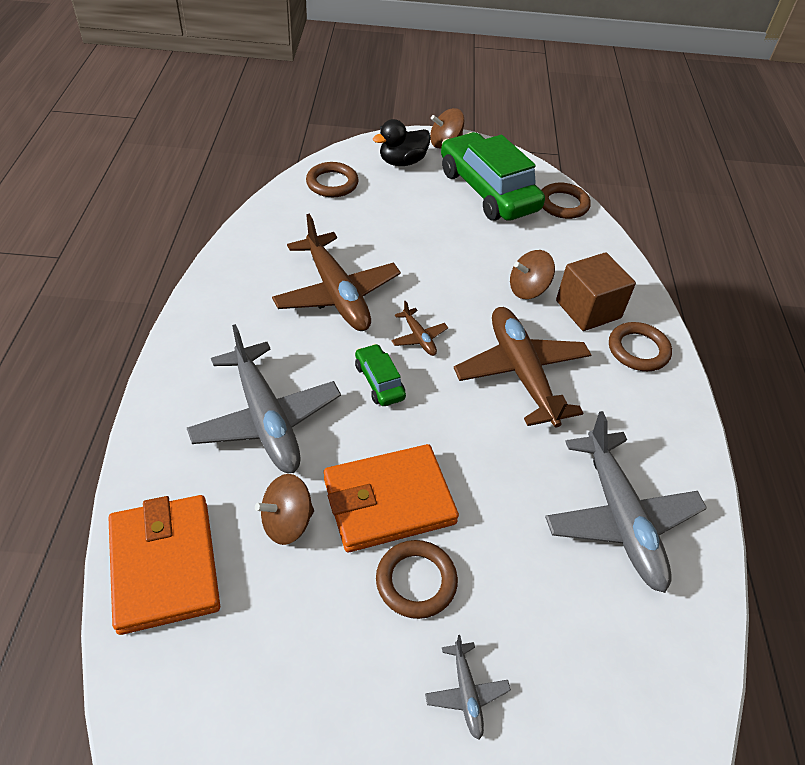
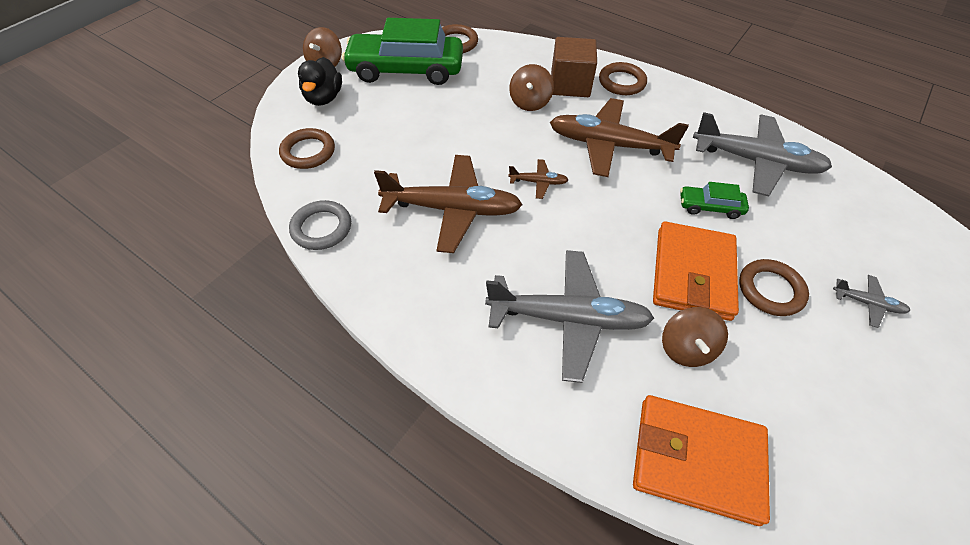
camera: 55 degrees left, 5 degrees up
green car [355,344,406,406] -> green car moved to [680,182,749,219]
none -> grey ring [289,200,351,250]

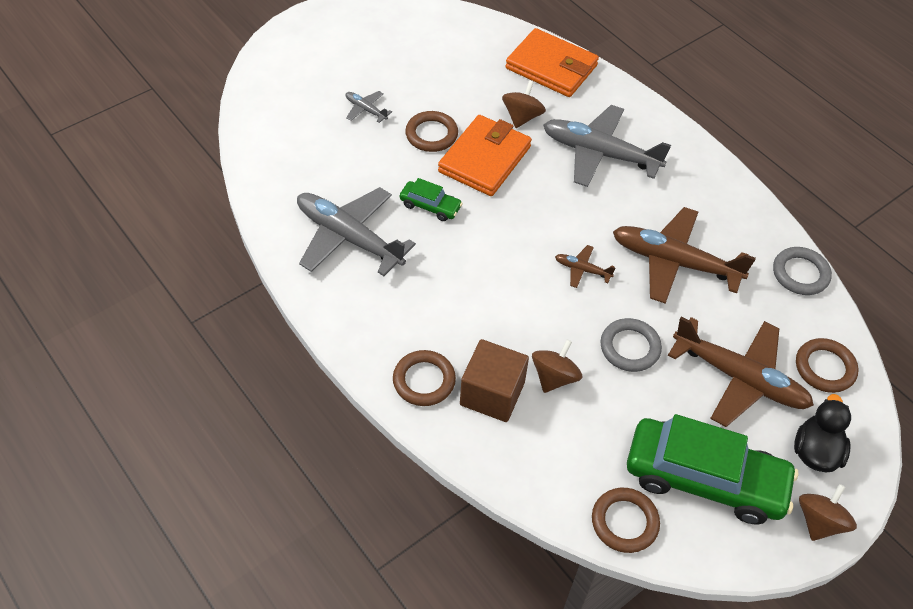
camera: 165 degrees left, 0 degrees up
brown plane [550,98,689,177] -> brown plane moved to [668,316,814,427]
none -> grey ring [600,318,662,372]

